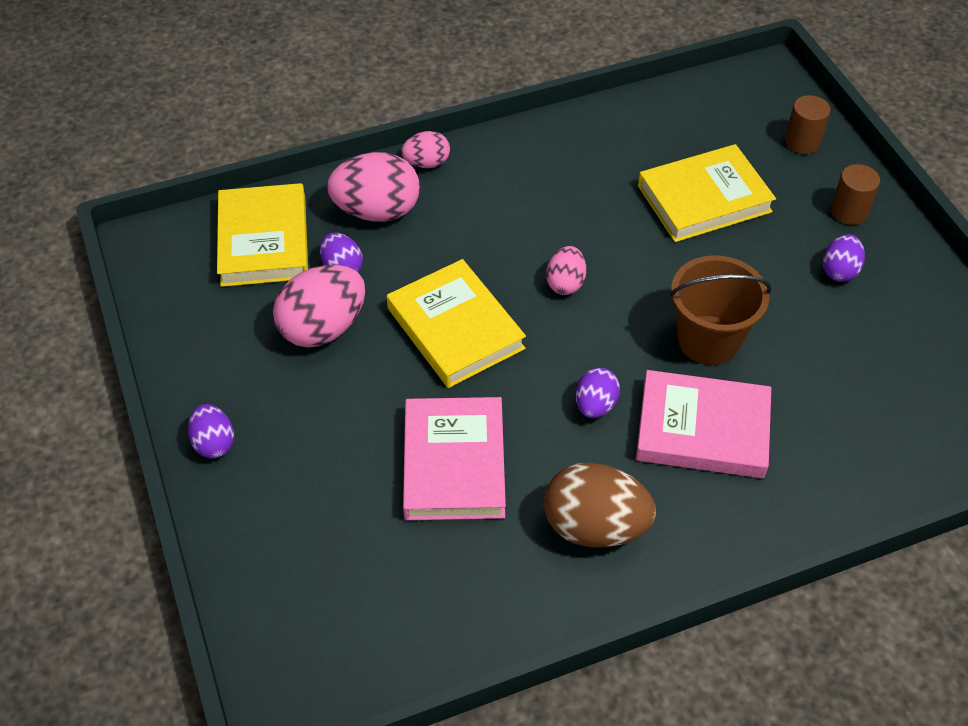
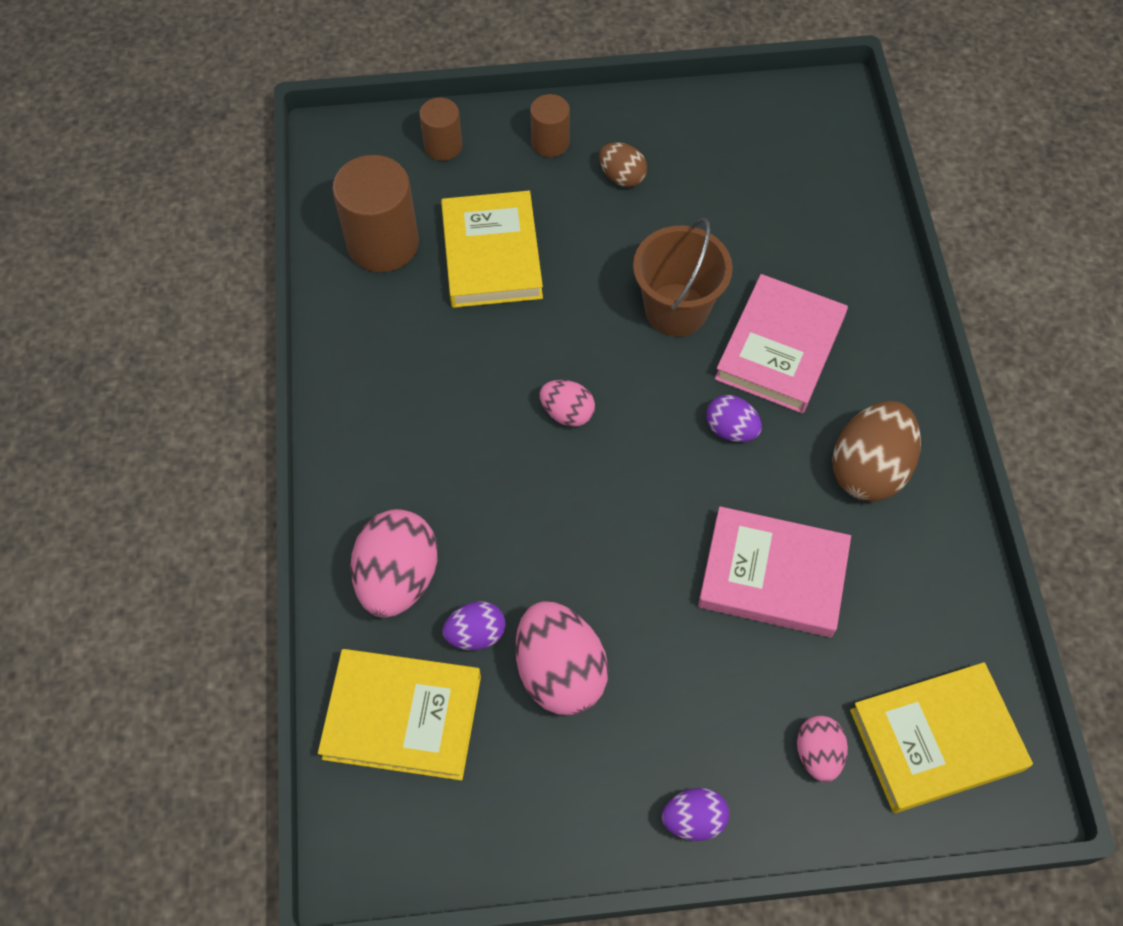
camera: 75 degrees left, 10 degrees up
yellow book [387,259,526,388] -> yellow book moved to [850,662,1033,813]
pink egg [401,131,450,168] -> pink egg moved to [797,715,848,782]
purple egg [823,234,865,282] -> brown egg [599,142,647,187]
none -> brown cylinder [332,155,419,272]

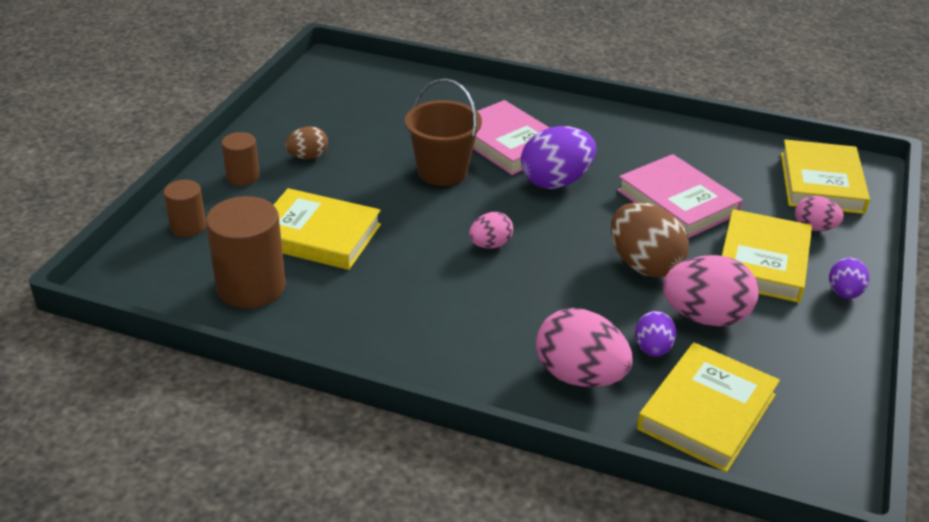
camera: 65 degrees left, 25 degrees down
pink book [698,506,851,637] -> pink book turned 75 degrees counterclockwise [617,154,743,238]
purple egg [706,395,762,442] -> purple egg [521,126,596,189], size x1.80
brown egg [832,401,921,502] -> brown egg moved to [611,202,689,277]
none -> yellow book [722,209,812,303]

